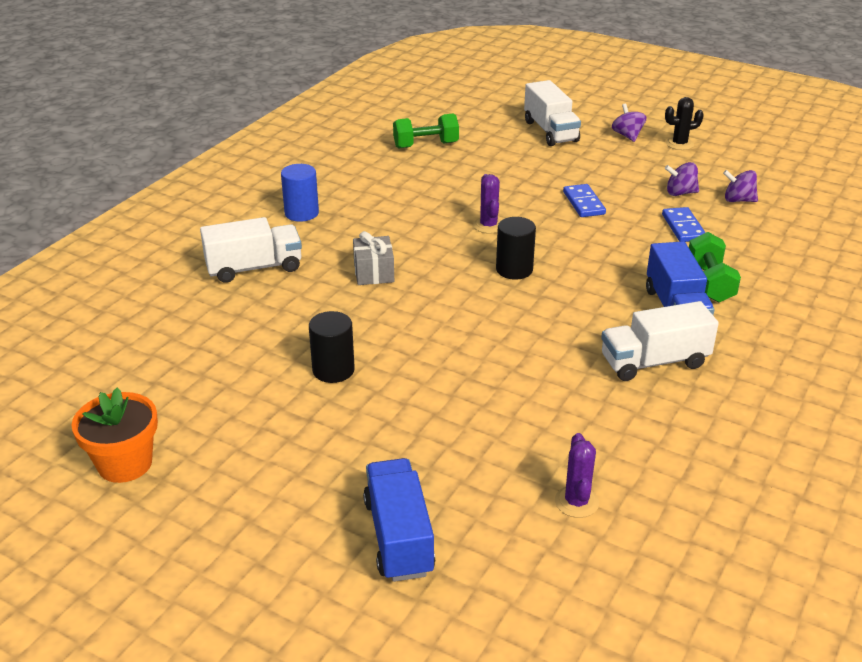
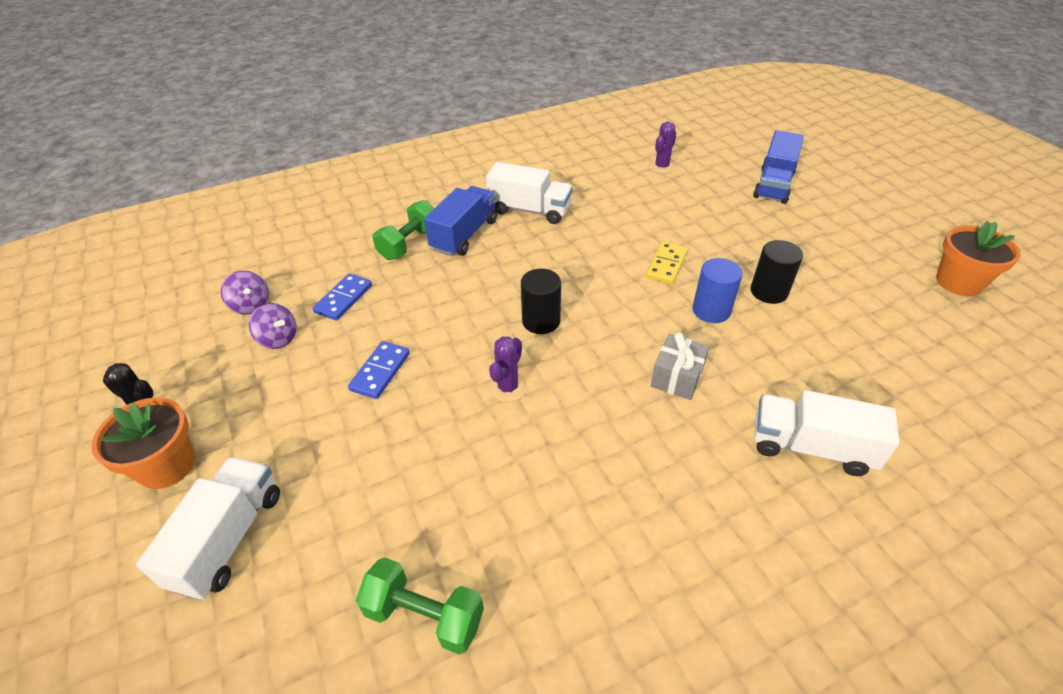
camera: 145 degrees left, 10 degrees up
blue cylinder [281,164,319,222] -> blue cylinder moved to [692,258,743,323]
purple spinning top [612,103,646,142] -> orange flower pot [91,397,195,489]
none -> yellow domino [646,241,688,284]

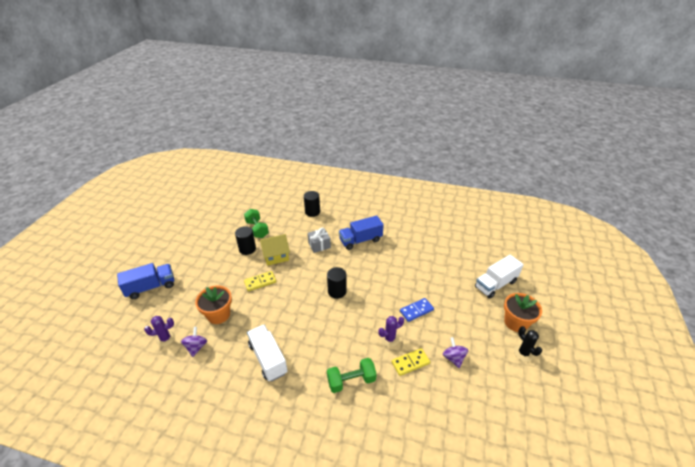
camera: 140 degrees left, 5 degrees down
purple spinning top [221,271,269,314] -> purple spinning top moved to [181,327,207,357]
blue domino [313,274,372,321] -> yellow domino [392,348,430,376]
green dumbbell [356,557,484,655] -> green dumbbell moved to [244,209,269,238]
blue truck [424,186,497,256] -> blue truck moved to [339,216,384,250]
purple cactus [489,337,527,402] -> purple cactus moved to [378,316,404,347]
blue cylinder [692,258,743,323] -> yellow house [259,234,290,266]
white truck [754,390,900,476] -> black cylinder [304,191,320,217]
orange flower pot [936,221,1021,296] -> orange flower pot moved to [195,285,232,324]

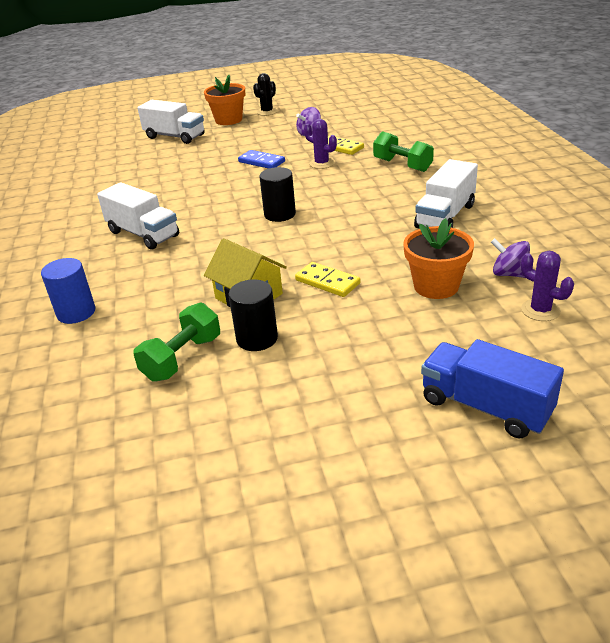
camera: 115 degrees left, 5 degrees down
purple spinning top [181,327,207,357] -> purple spinning top turned 60 degrees clockwise [491,238,530,278]
black cylinder [304,191,320,217] -> blue cylinder [41,258,95,324]
grey gift [308,228,331,253] -> none
blue truck [339,216,384,250] -> white truck [97,182,179,250]

